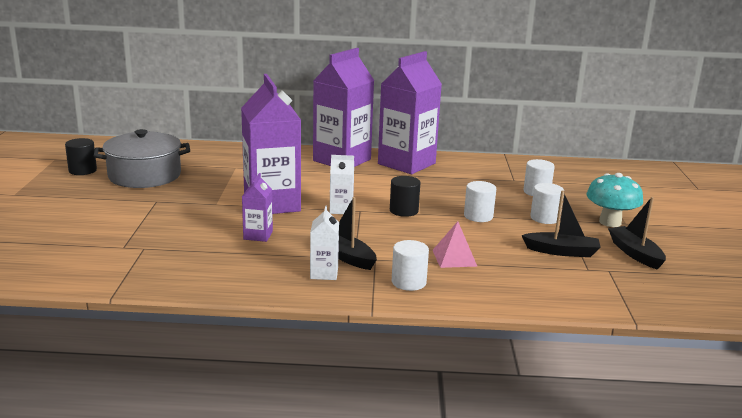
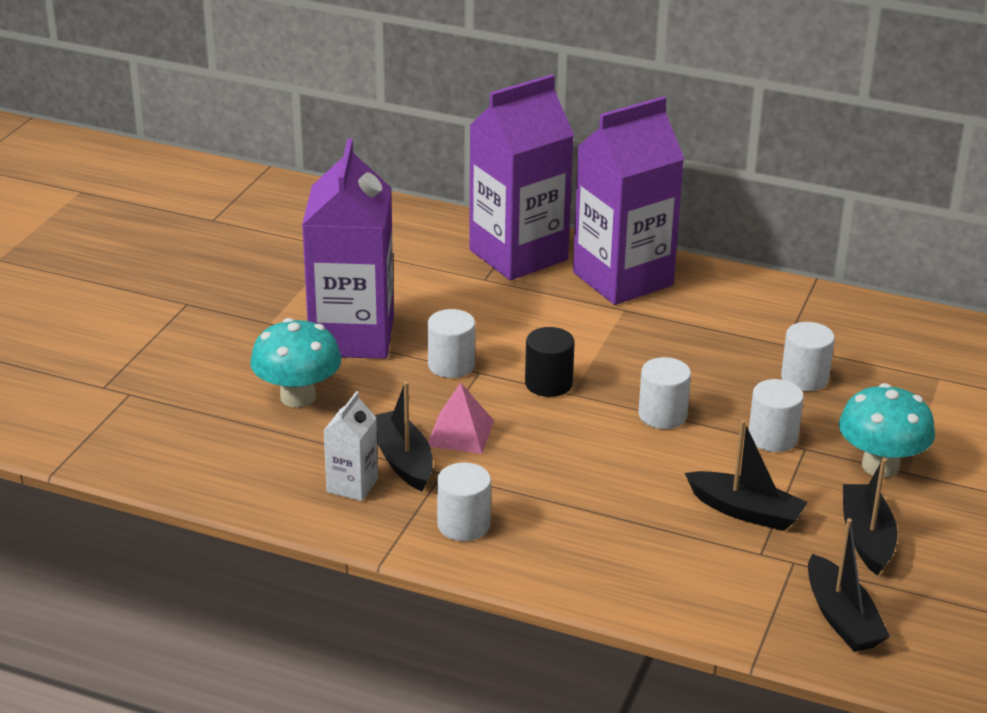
camera: 20 degrees right, 10 degrees up
black cylinder [65,138,97,175] -> none
grey pot [94,129,190,188] -> none
purple carton [242,173,273,242] -> turquoise mushroom [251,318,341,408]
white carton [330,155,354,214] -> white cylinder [427,309,475,378]
pink pyramid [432,221,478,268] -> pink pyramid moved to [428,383,494,454]
none -> black boat [808,518,890,652]

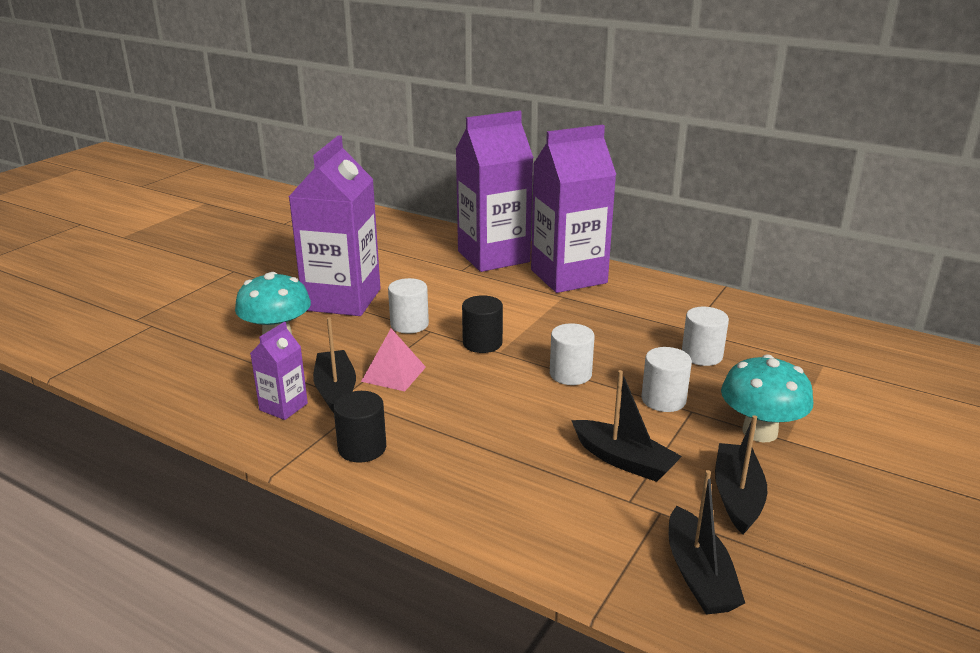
camera: 10 degrees right, 5 degrees down
white carton [324,391,378,501] -> purple carton [250,322,308,420]
white cylinder [437,462,491,541] -> black cylinder [333,391,386,463]

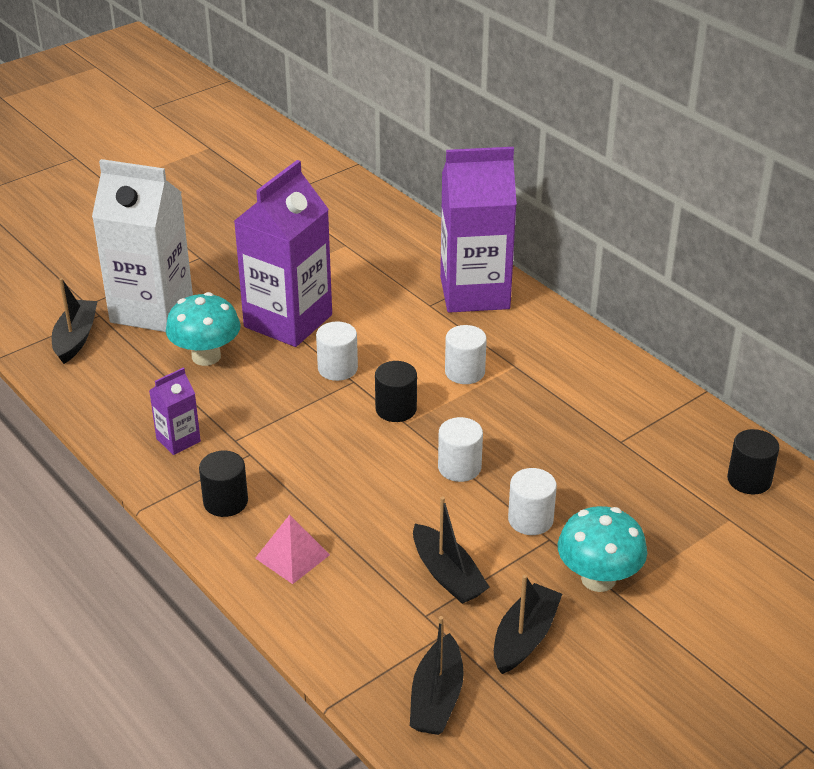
camera: 20 degrees right, 10 degrees up
black boat [313,317,356,413] -> black boat moved to [52,278,98,364]
pink pyramid [361,329,426,391] -> pink pyramid moved to [255,515,330,584]
purple carton [531,125,616,293] -> none
white cylinder [682,307,729,366] -> white cylinder moved to [445,325,487,384]
none -> white carton [92,159,193,332]
none -> black cylinder [727,429,780,494]

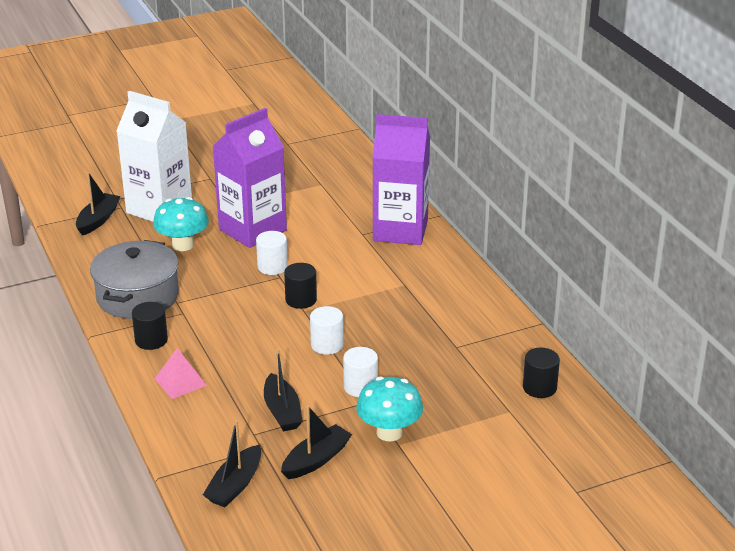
camera: 15 degrees right, 5 degrees down
purple carton [149,367,201,455] -> grey pot [90,240,179,319]
white cylinder [445,325,487,384] -> none

